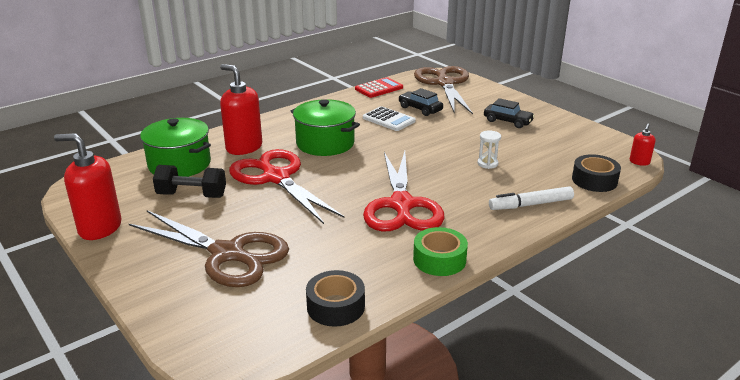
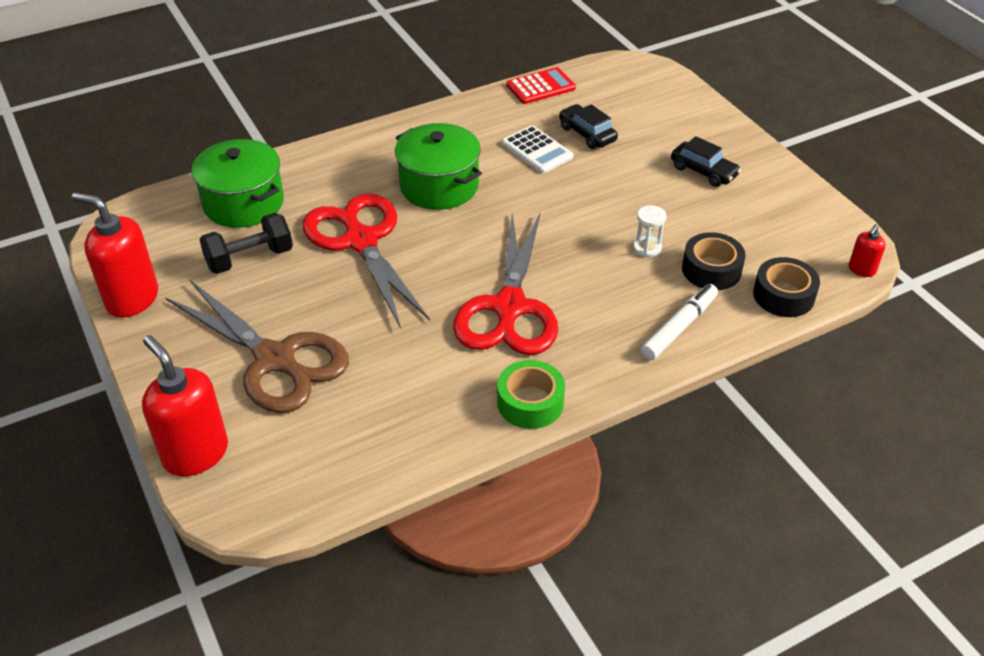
camera: 10 degrees right, 15 degrees up
black dumbbell [153,165,226,198] -> black dumbbell turned 45 degrees counterclockwise [199,213,293,274]
red soap dispenser [220,64,262,155] -> red soap dispenser moved to [142,335,228,476]
black tape [306,270,365,327] -> black tape moved to [682,232,746,290]
brown scissors [414,66,473,114] -> none
white marker [489,186,574,210] -> white marker turned 135 degrees clockwise [641,284,718,360]

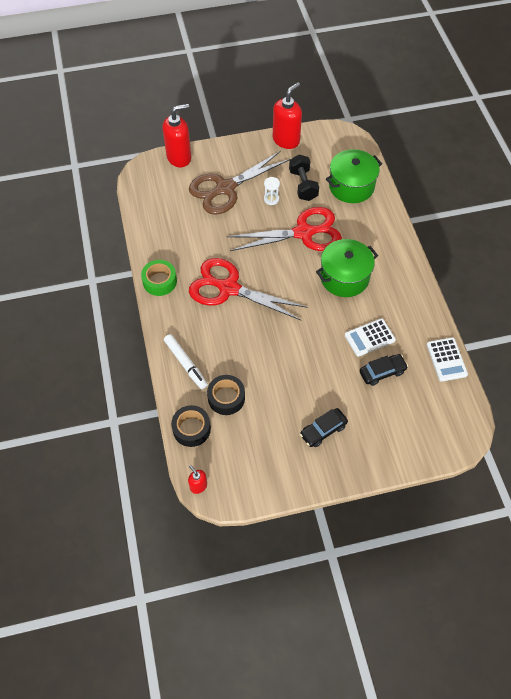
camera: 105 degrees right, 15 degrees up
red calculator [507,67,576,104] -> white calculator [426,337,468,382]
white hourglass [633,205,667,258] -> white hourglass moved to [264,177,280,205]

